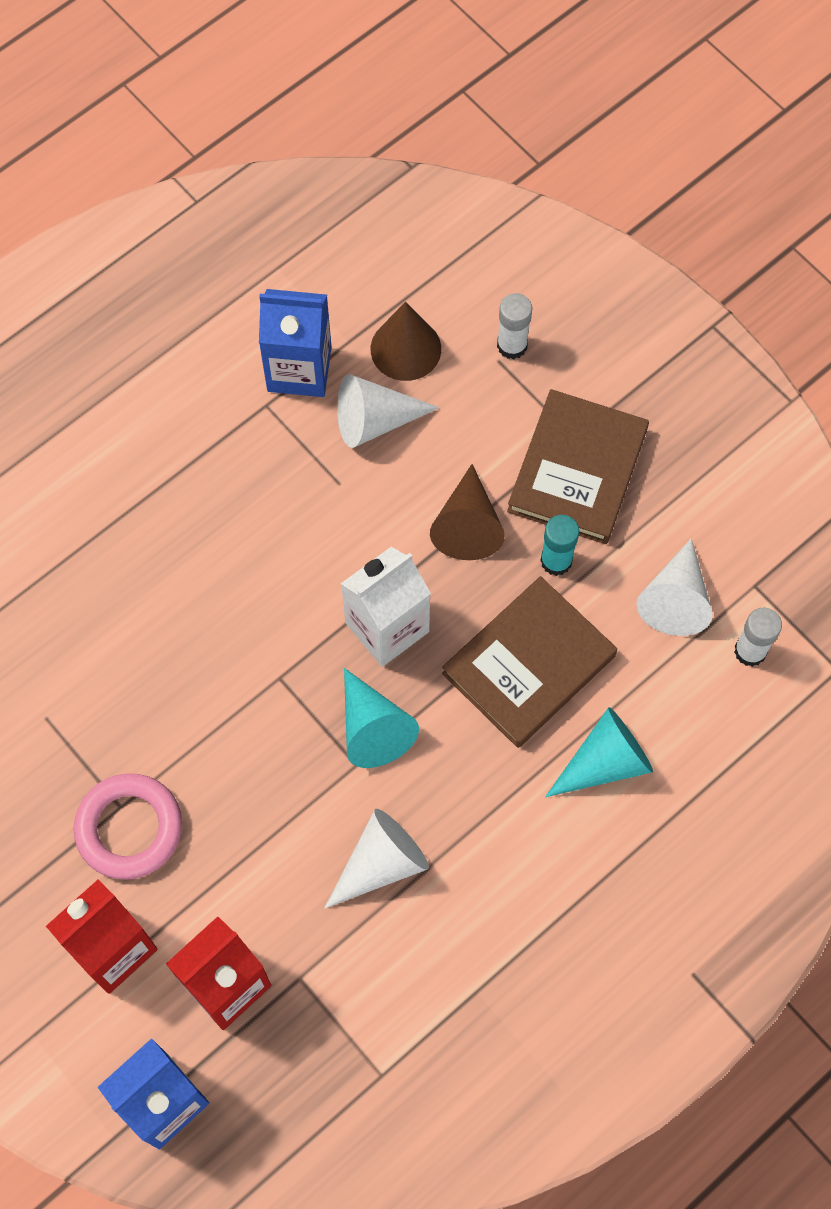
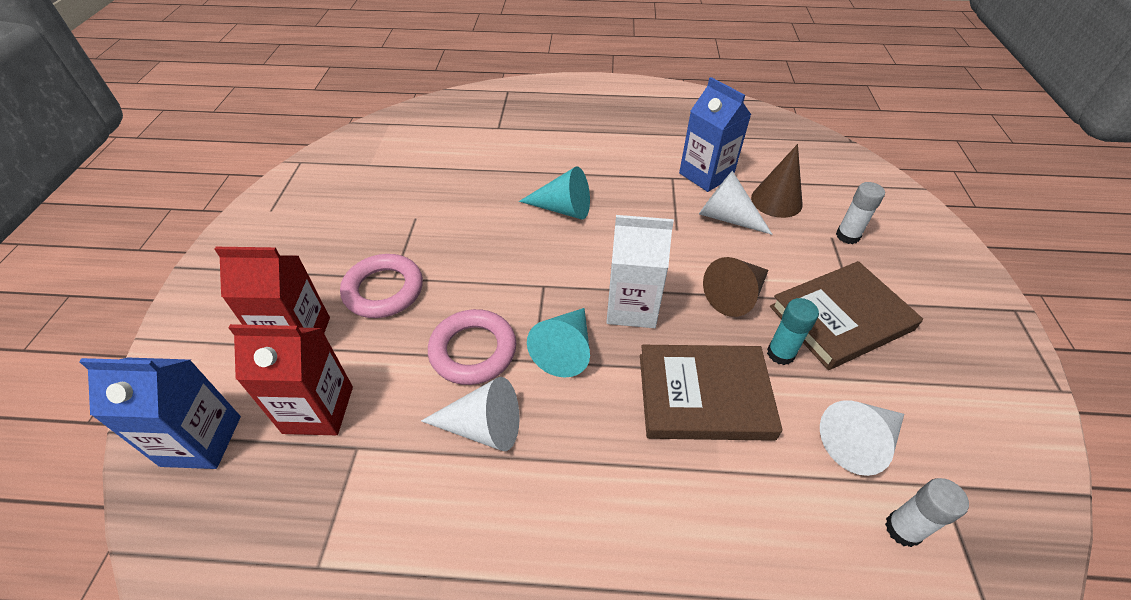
camera: 45 degrees right, 20 degrees down
turquoise cone [545,707,653,797] -> turquoise cone moved to [519,166,590,219]
none -> pink ring [428,309,516,385]

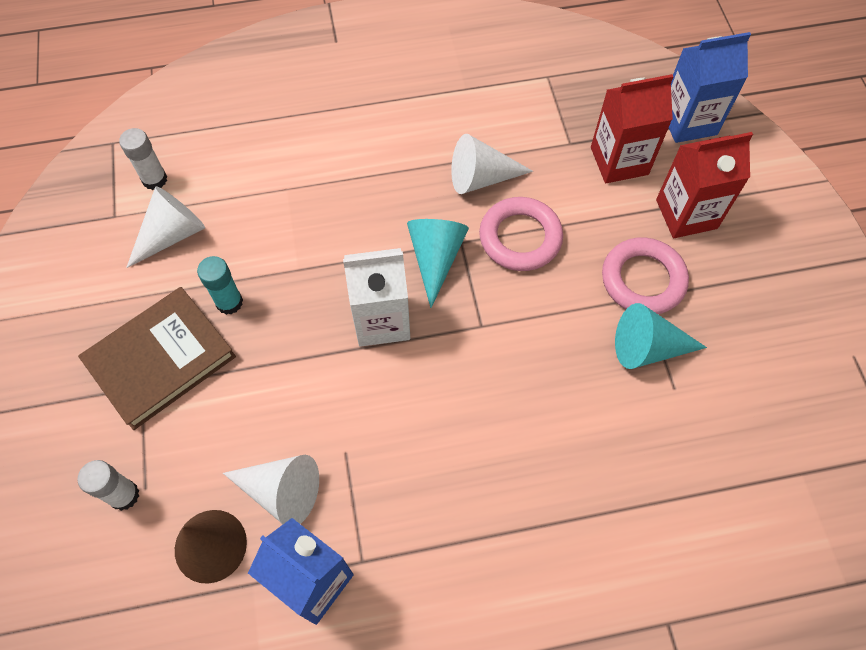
camera: 165 degrees right, 15 degrees up
turquoise cone [519,166,590,219] -> turquoise cone moved to [615,303,707,369]
brown book [640,345,783,441] -> none
brown cone [703,257,768,317] -> none

